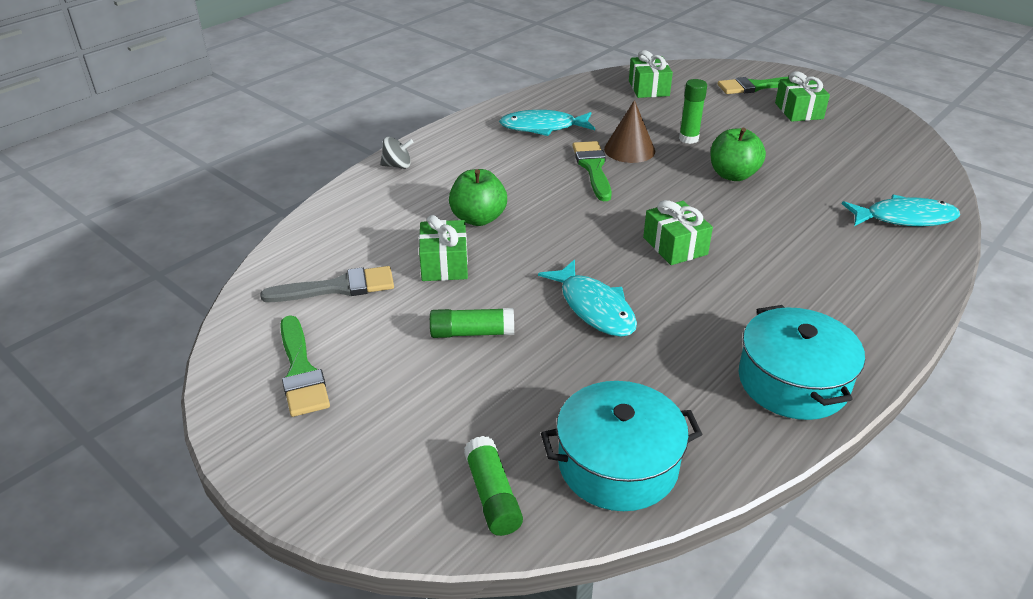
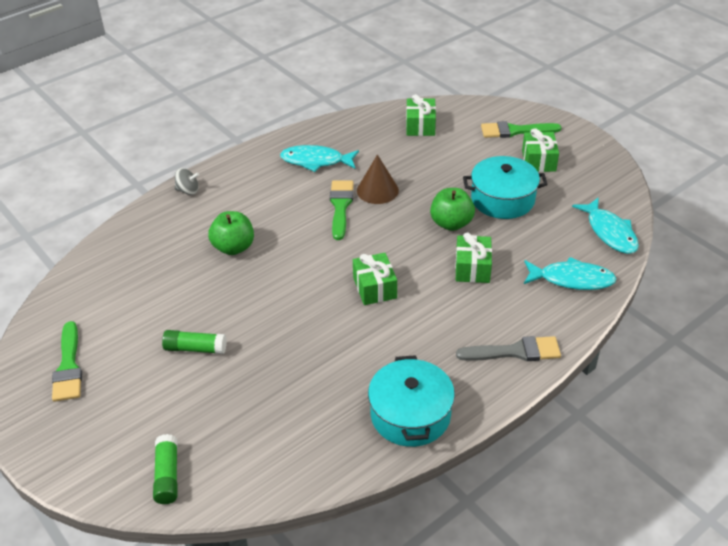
camera: 10 degrees right, 5 degrees up
grey brush [260,266,394,302] -> grey brush moved to [456,336,561,361]
green gift [419,215,468,281] -> green gift moved to [455,233,492,283]
turquoise fish [538,259,637,337] -> turquoise fish moved to [572,197,639,254]
turquoise pot [541,381,702,511] -> turquoise pot moved to [463,156,548,219]
green glue stick [679,79,707,144] -> none

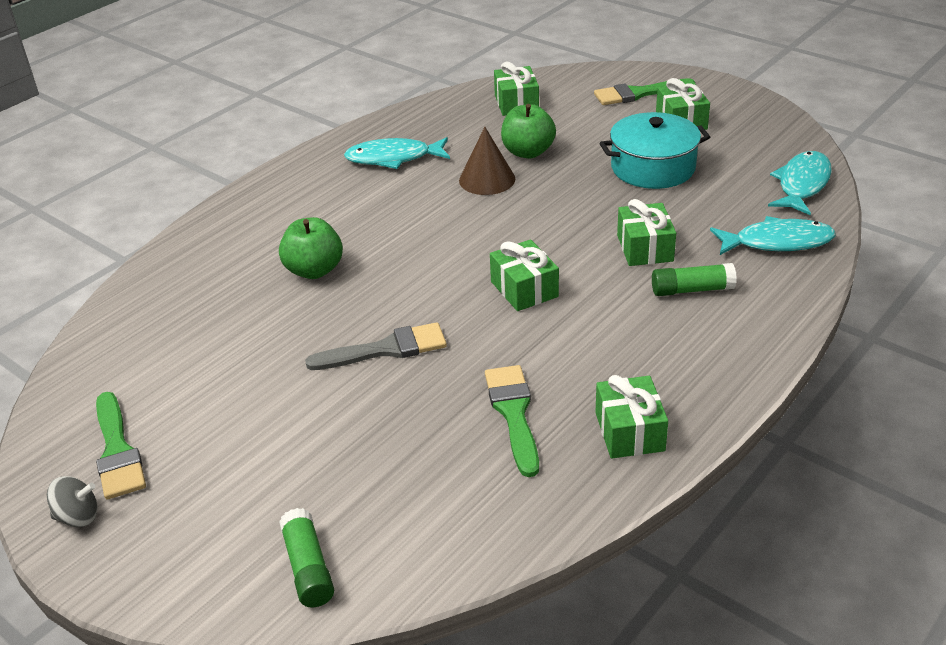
camera: 10 degrees left, 5 degrees down
green glue stick [162,330,227,354] -> green glue stick moved to [652,263,737,296]
grey spinning top [175,168,199,195] -> grey spinning top moved to [47,476,98,527]
green brush [330,180,354,240] -> green brush moved to [485,365,539,477]
turquoise pot [368,355,455,447] -> green gift [595,375,668,458]
green apple [430,188,475,231] -> green apple moved to [501,104,556,158]
grey brush [456,336,561,361] -> grey brush moved to [305,322,447,370]
turquoise fish [572,197,639,254] -> turquoise fish turned 120 degrees counterclockwise [768,151,832,215]

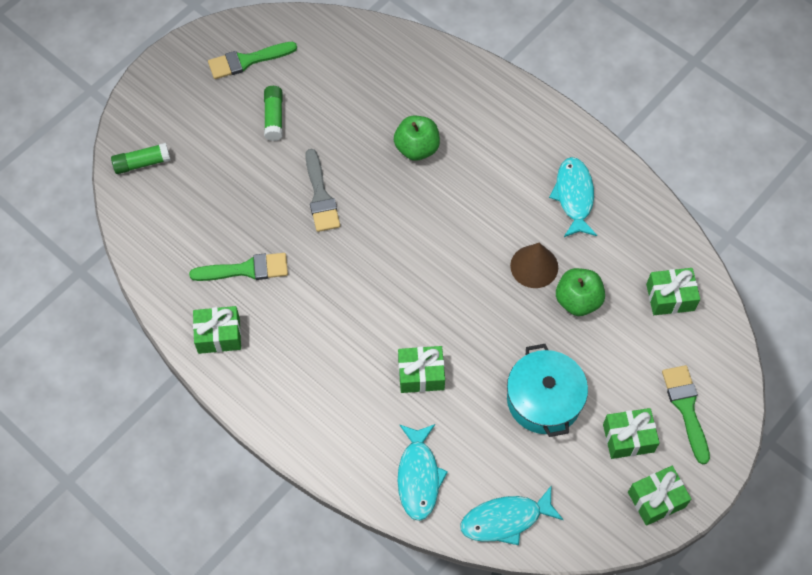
camera: 90 degrees right, 25 degrees up
grey spinning top [47,476,98,527] -> none
green gift [490,239,559,311] -> green gift moved to [628,466,691,526]
green glue stick [652,263,737,296] -> green glue stick moved to [264,86,283,141]
turquoise fish [768,151,832,215] -> turquoise fish turned 135 degrees clockwise [460,486,564,545]

